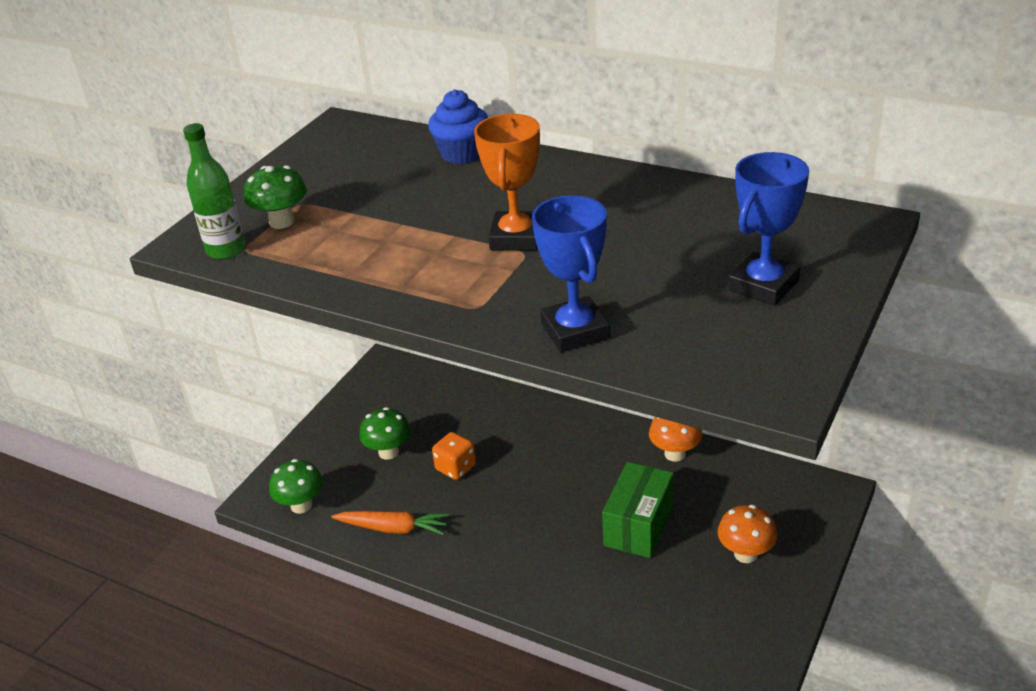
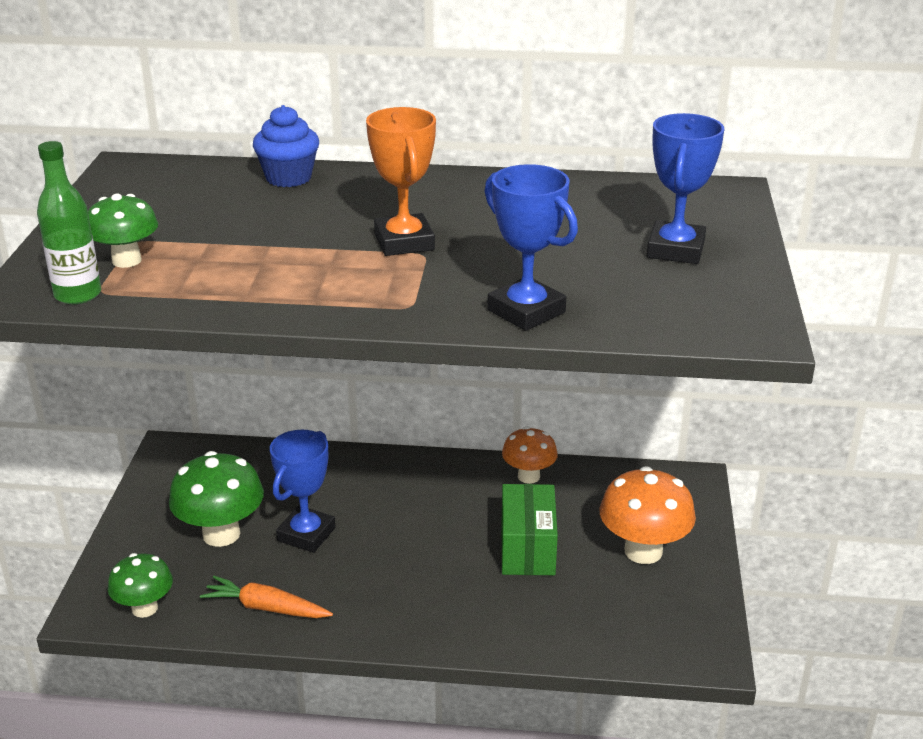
camera: 25 degrees left, 5 degrees down
orange carrot [331,511,450,535] -> orange carrot turned 150 degrees counterclockwise [200,576,333,618]
green mushroom [359,407,411,460] -> green mushroom [169,451,264,547], size x1.57
orange dice [432,432,476,480] -> blue trophy [270,430,335,553]
orange mushroom [718,505,778,563] -> orange mushroom [600,466,696,564], size x1.57

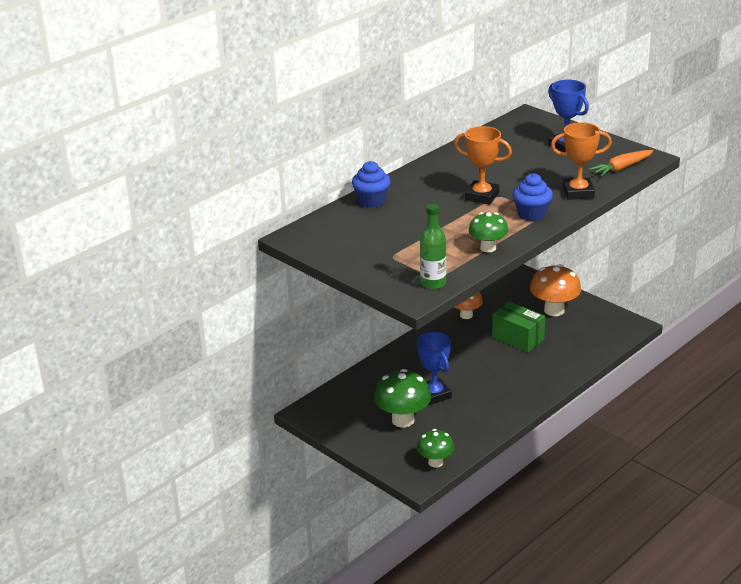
camera: 50 degrees left, 0 degrees up
green mushroom [88,194,158,268] -> green mushroom moved to [469,212,508,252]
orange carrot [200,576,333,618] -> orange carrot moved to [589,150,653,176]
blue trophy [484,164,578,331] -> orange trophy [551,122,612,200]
none -> blue cupcake [513,173,553,221]

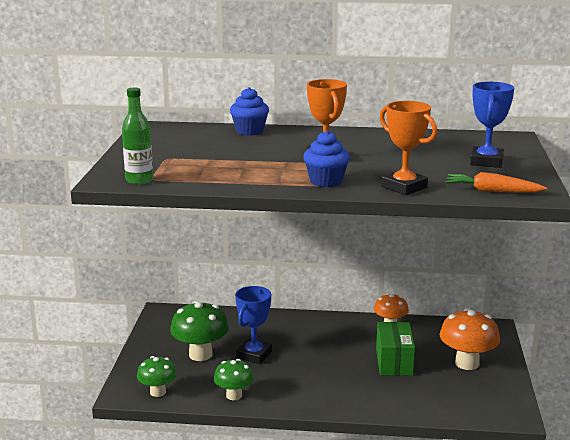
camera: 50 degrees right, 10 degrees down
green mushroom [469,212,508,252] -> green mushroom moved to [214,359,254,400]

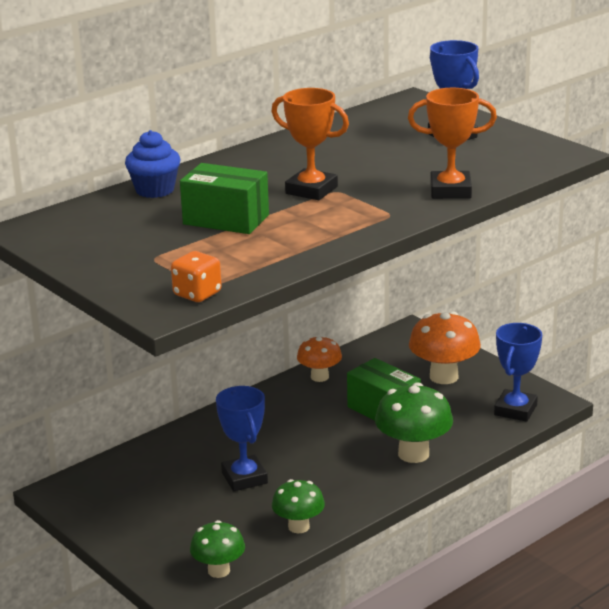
camera: 45 degrees left, 5 degrees up
green bottle [122,88,153,185] -> orange dice [171,251,222,302]
green mushroom [170,301,229,361] -> green mushroom moved to [375,382,453,463]
blue cupcake [303,131,350,187] -> none
orange carrot [445,172,547,192] -> none
none -> green box [180,163,269,234]
none -> blue trophy [494,323,542,422]

